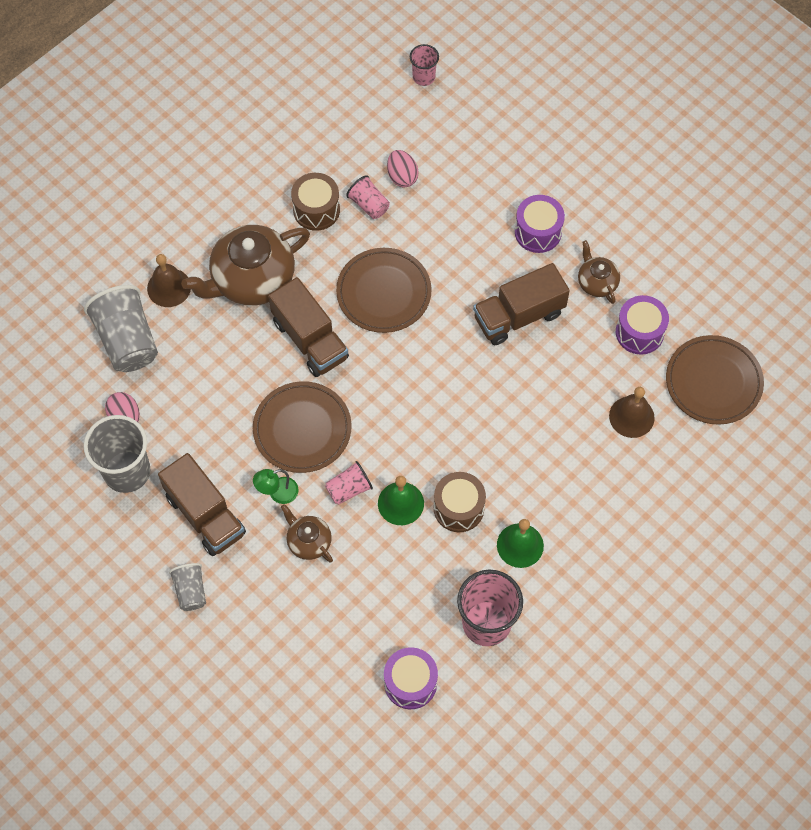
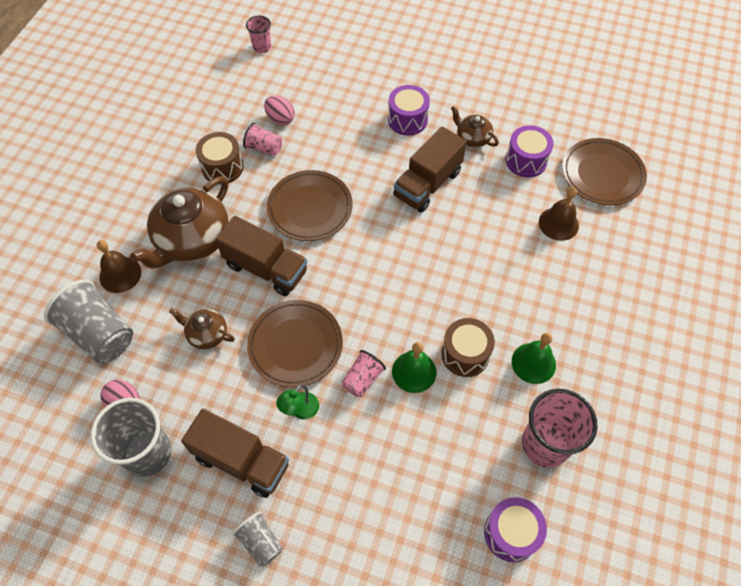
camera: 25 degrees left, 5 degrees down
brown teapot [281,504,333,563] -> brown teapot moved to [169,308,235,349]

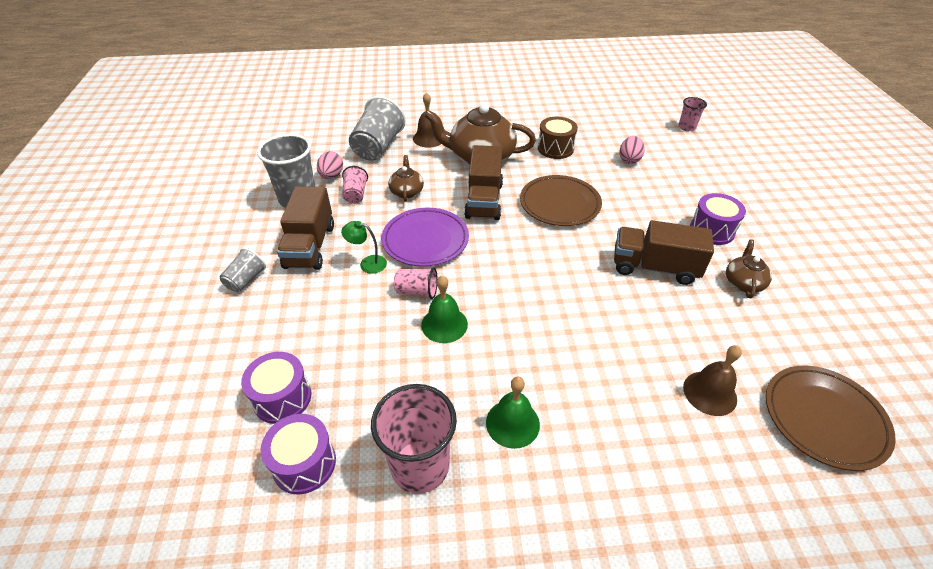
camera: 65 degrees right, 15 degrees down
pink cup [243,123,282,156] -> pink cup moved to [342,166,368,204]
brown plate [247,300,343,387] -> purple plate [382,208,469,267]
brown drum [441,318,495,377] -> none
purple drum [506,125,554,177] -> purple drum moved to [241,352,311,424]

